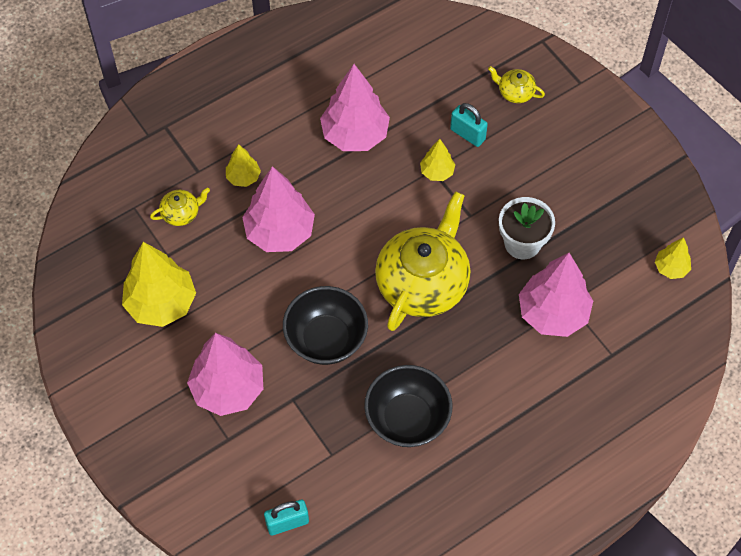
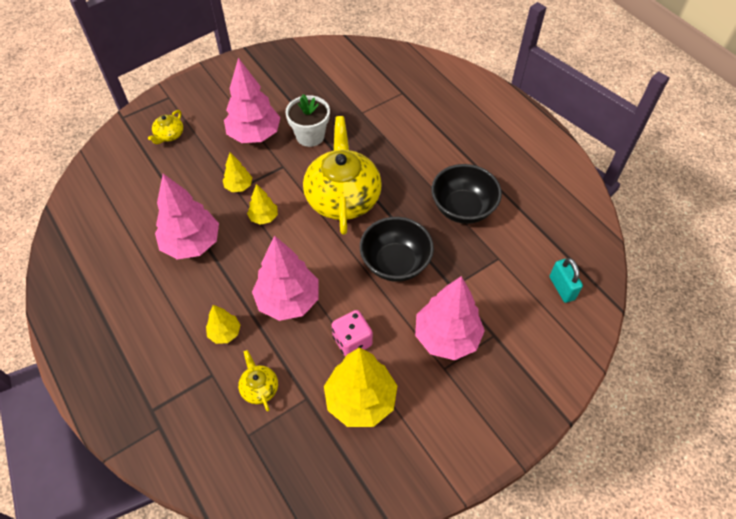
camera: 90 degrees left, 5 degrees down
yellow teapot [375,191,471,331] -> yellow teapot turned 60 degrees clockwise [303,116,382,235]
turquoise padlock [450,103,488,147] -> none
pink tree [519,253,593,337] -> pink tree moved to [224,58,280,143]
yellow tree [655,237,691,279] -> yellow tree moved to [247,184,278,225]
none -> pink dice [332,310,373,357]

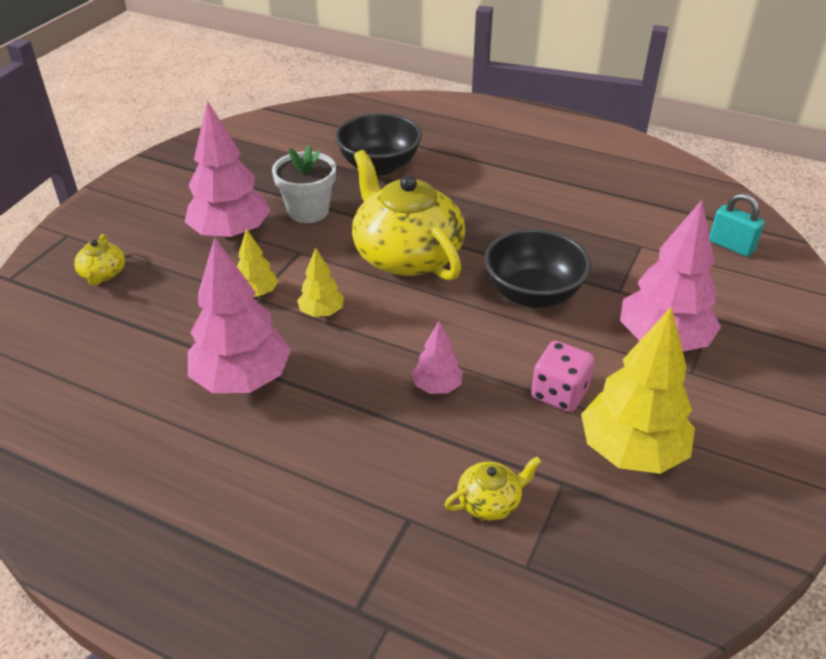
camera: 30 degrees left, 15 degrees down
yellow tree [206,305,240,344] -> none
yellow teapot [238,350,278,411] -> yellow teapot turned 120 degrees clockwise [445,456,542,521]
pink tree [252,236,318,321] -> pink tree [412,321,463,394], size x0.50
black bowl [432,164,502,224] -> black bowl moved to [335,113,422,176]

